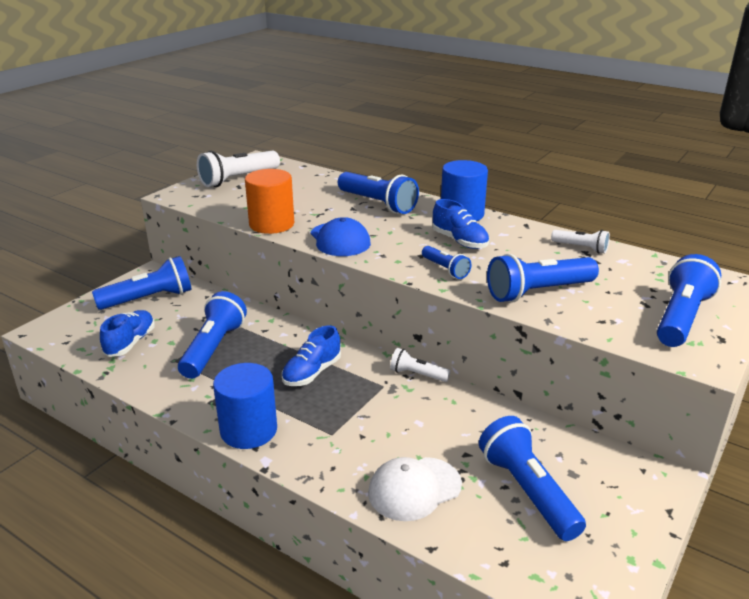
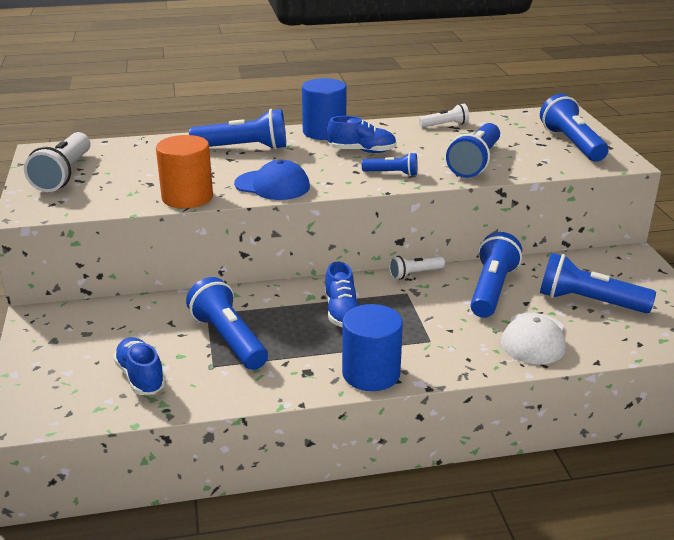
camera: 45 degrees left, 0 degrees up
blue flashlight [92,256,191,310] -> blue flashlight moved to [471,232,522,318]

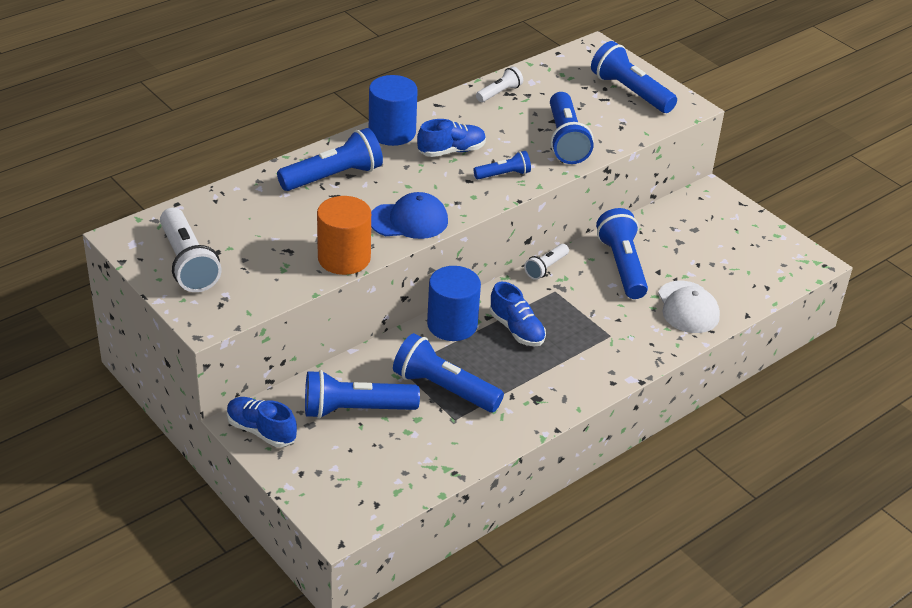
camera: 30 degrees left, 10 degrees up
blue shoe [113,337,166,395] -> blue shoe moved to [227,397,297,447]
blue cylinder [342,304,403,391] -> blue cylinder moved to [427,266,481,341]
blue flashlight [540,253,656,313] -> blue flashlight moved to [305,370,420,419]

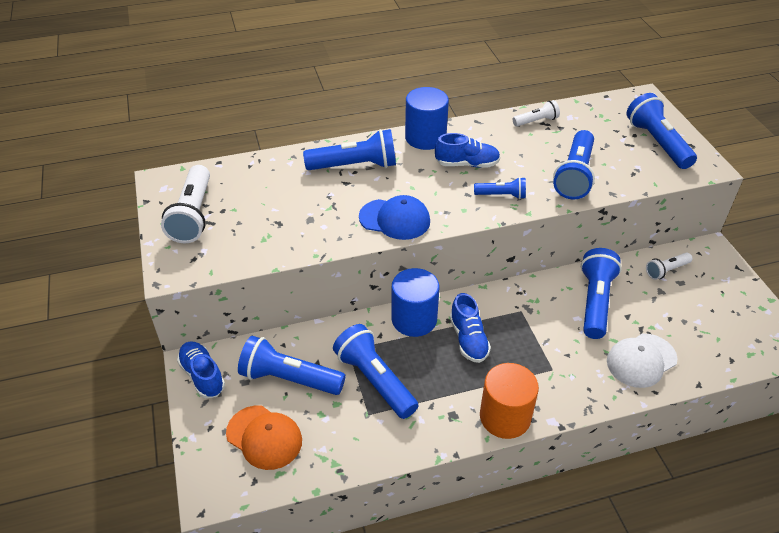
camera: 25 degrees right, 5 degrees up
orange cylinder [317,196,371,275] -> orange cylinder moved to [480,363,539,439]
white flashlight [524,244,569,280] -> white flashlight moved to [646,253,693,280]
white cap [658,281,720,333] -> white cap turned 45 degrees clockwise [607,334,678,388]
none -> orange cap [226,405,302,470]

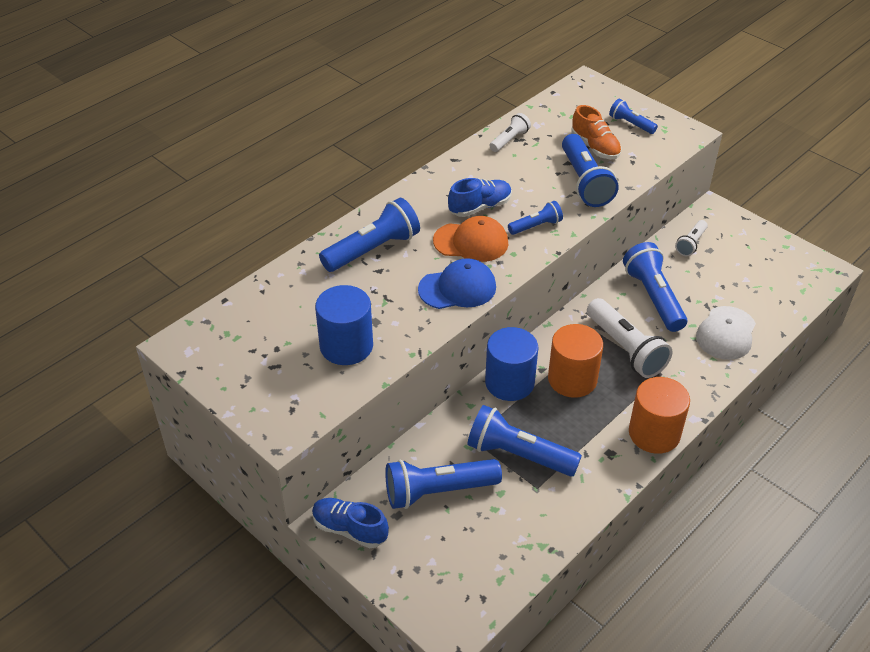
camera: 30 degrees left, 0 degrees up
white flashlight [161,165,210,243] -> white flashlight moved to [587,298,672,378]
orange cap [226,405,302,470] -> orange cap moved to [433,216,508,262]
blue cylinder [405,87,449,150] -> blue cylinder moved to [315,285,373,365]
blue shoe [450,293,491,363] -> orange cylinder [548,324,603,398]
blue flashlight [626,93,697,169] -> blue flashlight [609,99,658,134], size x0.55
none -> orange shoe [571,105,622,159]

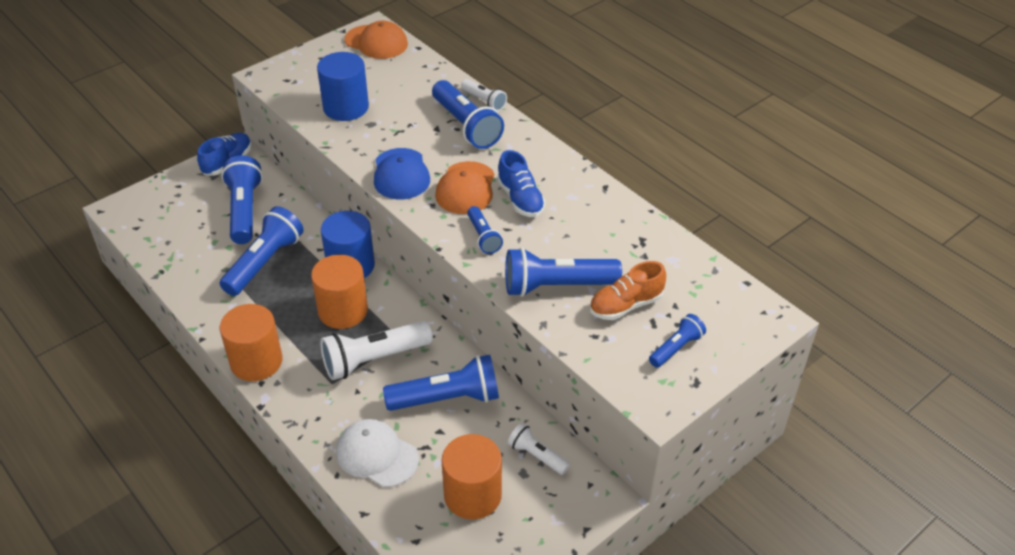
camera: 95 degrees right, 0 degrees up
white flashlight [490,113,531,152] -> white flashlight moved to [461,79,507,111]
none -> orange cap [344,20,408,59]
none -> orange cylinder [442,434,502,520]

